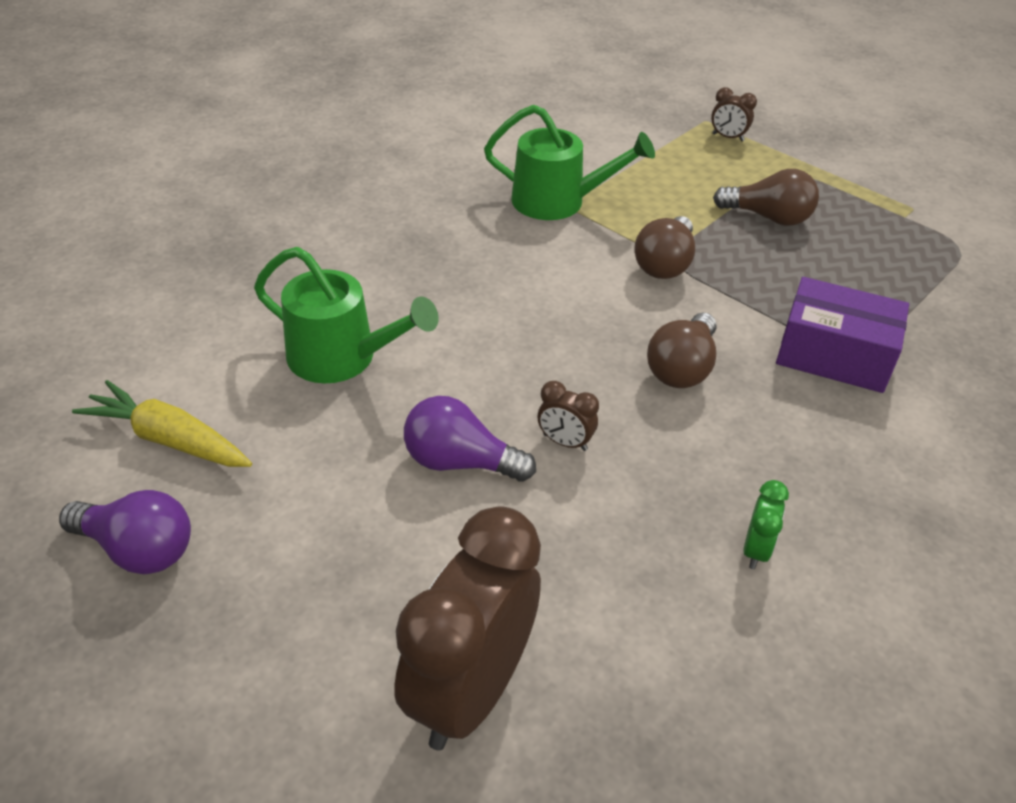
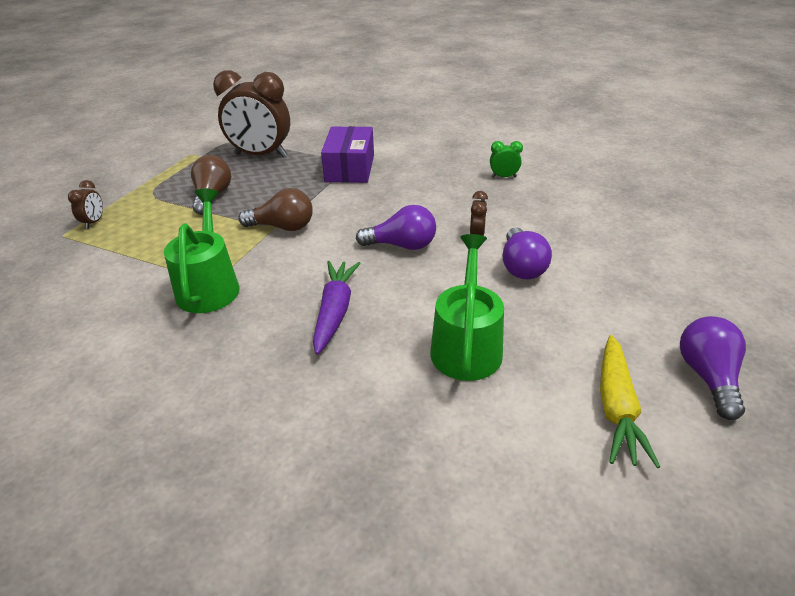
camera: 105 degrees left, 5 degrees down
brown clock [394,506,541,750] -> brown clock moved to [213,70,290,157]
brown light bulb [647,313,717,388] -> none
none -> purple carrot [313,261,361,355]
none -> purple light bulb [356,205,436,250]

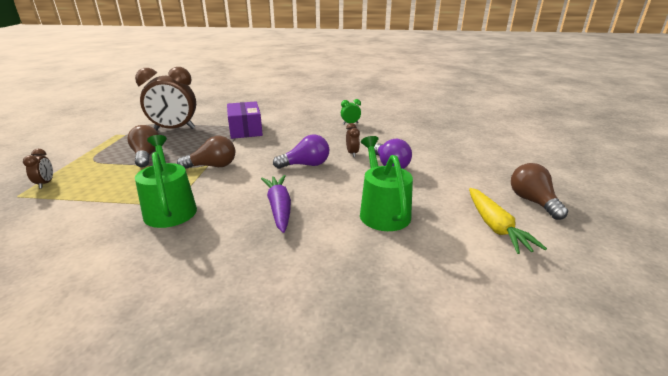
camera: 20 degrees left, 10 degrees down
purple light bulb [680,316,746,420] -> brown light bulb [511,163,568,220]

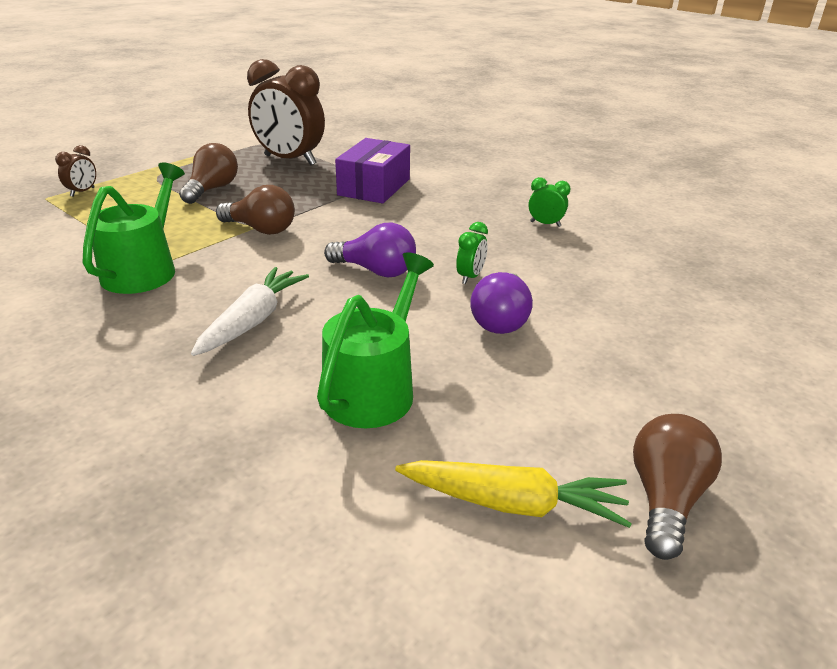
camera: 35 degrees right, 5 degrees up
purple carrot [261,175,291,233] -> white carrot [191,267,309,356]
brown clock [346,123,360,157] -> green clock [456,222,488,284]
yellow carrot [469,188,547,254] -> yellow carrot turned 105 degrees counterclockwise [395,460,632,528]

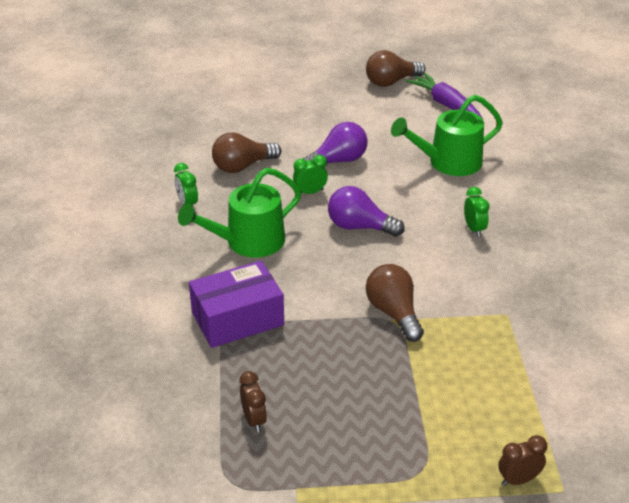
camera: 135 degrees left, 5 degrees up
green watering can [82,162,185,294] -> green watering can moved to [178,168,301,258]
brown light bulb [179,143,238,204] -> brown light bulb moved to [212,132,281,173]
white carrot [191,267,309,356] -> green clock [464,187,490,237]
brown clock [247,59,325,165] -> brown clock [240,371,267,432], size x0.42
purple light bulb [324,223,416,277] -> purple light bulb turned 45 degrees counterclockwise [328,186,405,237]
yellow carrot [395,460,632,528] -> purple carrot [406,73,483,119]

